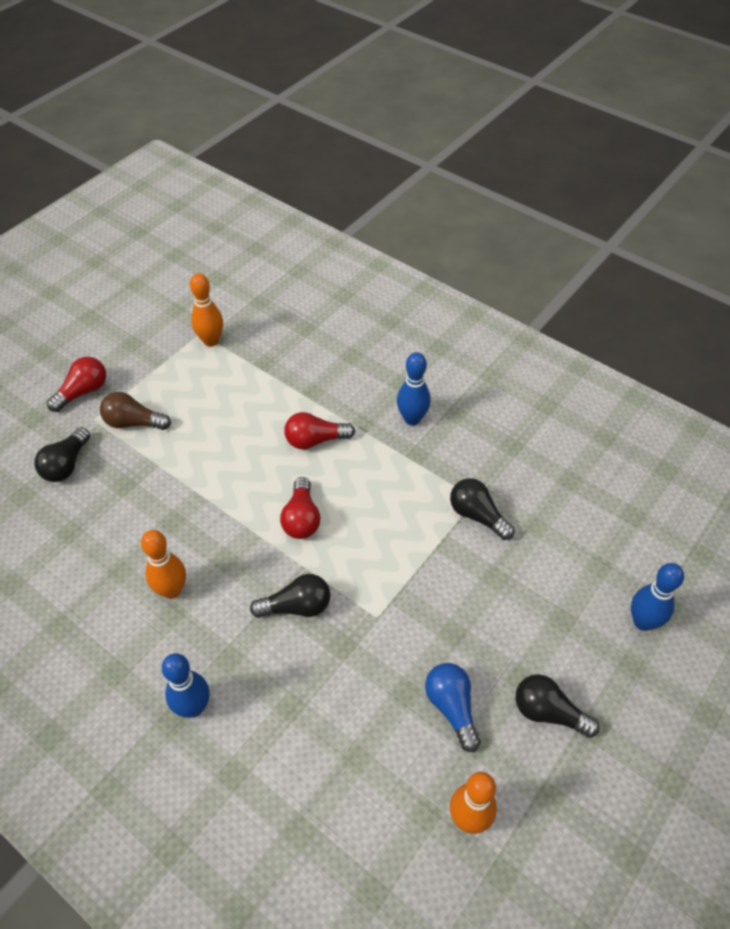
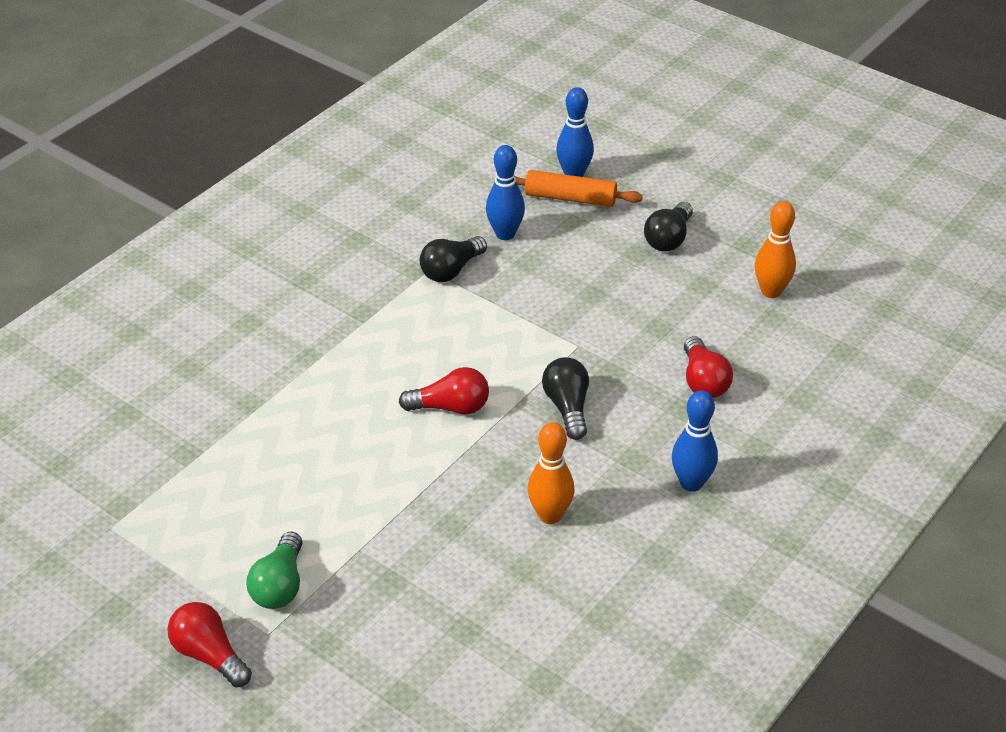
camera: 90 degrees left, 10 degrees down
black light bulb [34,427,90,482] -> none
brown light bulb [100,392,171,430] -> green light bulb [246,532,302,609]
orange bowling pin [190,273,223,347] -> none
red light bulb [284,412,355,449] -> red light bulb moved to [684,336,733,398]
blue bowling pin [397,352,431,425] -> blue bowling pin moved to [486,145,525,240]
blue light bulb [425,663,481,752] -> none
none -> orange rolling pin [515,170,643,207]

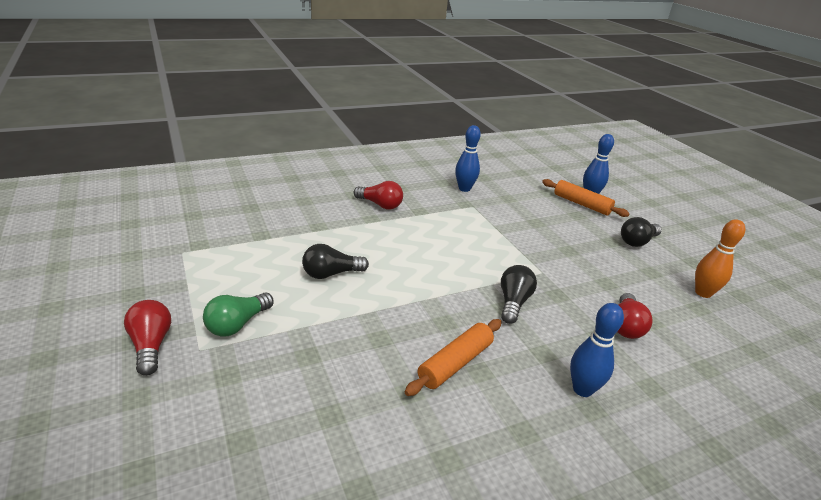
camera: 25 degrees right, 10 degrees down
red light bulb [399,367,489,414] -> red light bulb moved to [354,181,403,210]
black light bulb [420,236,487,282] -> black light bulb moved to [302,244,369,279]
blue bowling pin [486,145,525,240] -> blue bowling pin moved to [455,125,481,192]
orange bowling pin [528,422,575,524] -> orange rolling pin [405,319,502,396]

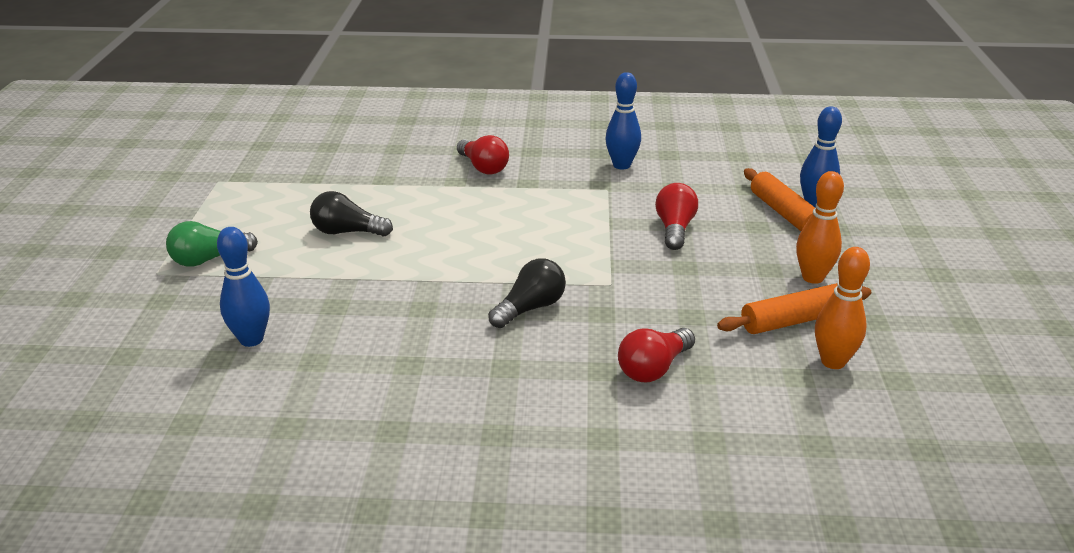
camera: 30 degrees right, 0 degrees up
red light bulb [124,300,171,376] -> red light bulb moved to [655,183,698,250]
orange rolling pin [405,319,502,396] -> orange rolling pin moved to [717,283,871,334]
blue bowling pin [570,303,624,397] -> blue bowling pin moved to [217,227,270,347]
black light bulb [621,217,662,247] -> orange bowling pin [796,171,844,284]

